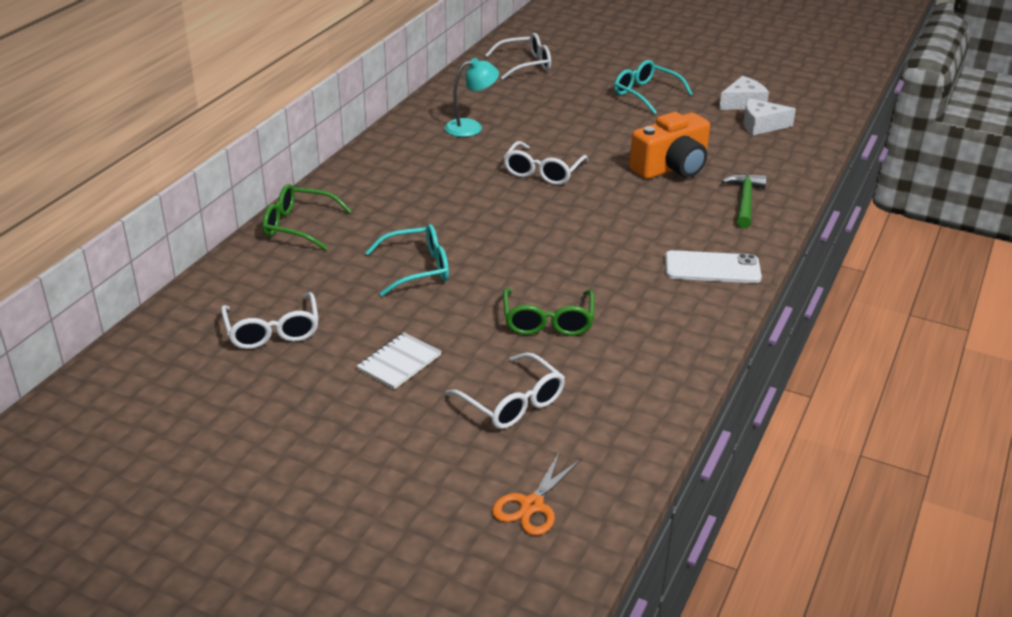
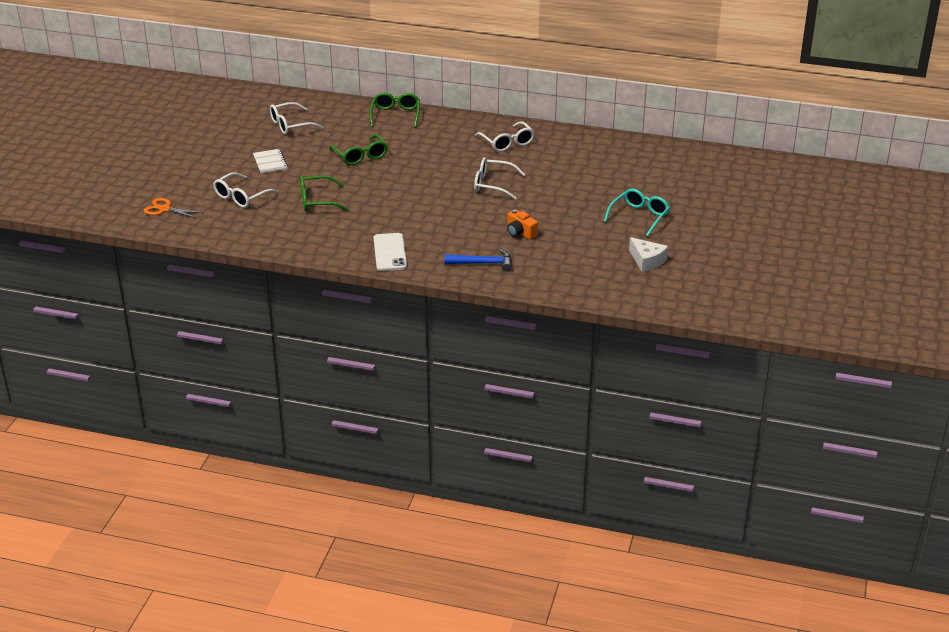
camera: 80 degrees right, 0 degrees up
white notebook [357,332,441,390] -> white notebook turned 45 degrees clockwise [253,149,288,173]
turquoise glasses [365,224,449,296] -> green glasses [329,134,388,165]
turquoise lamp [445,58,499,137] -> none
white glasses [485,33,551,80] -> white glasses moved to [475,121,535,152]
orange camera [629,112,710,179] -> orange camera [507,209,538,240], size x0.55
green hammer [722,174,767,228] -> blue hammer [444,249,512,272]
white cheese [743,98,796,135] -> none

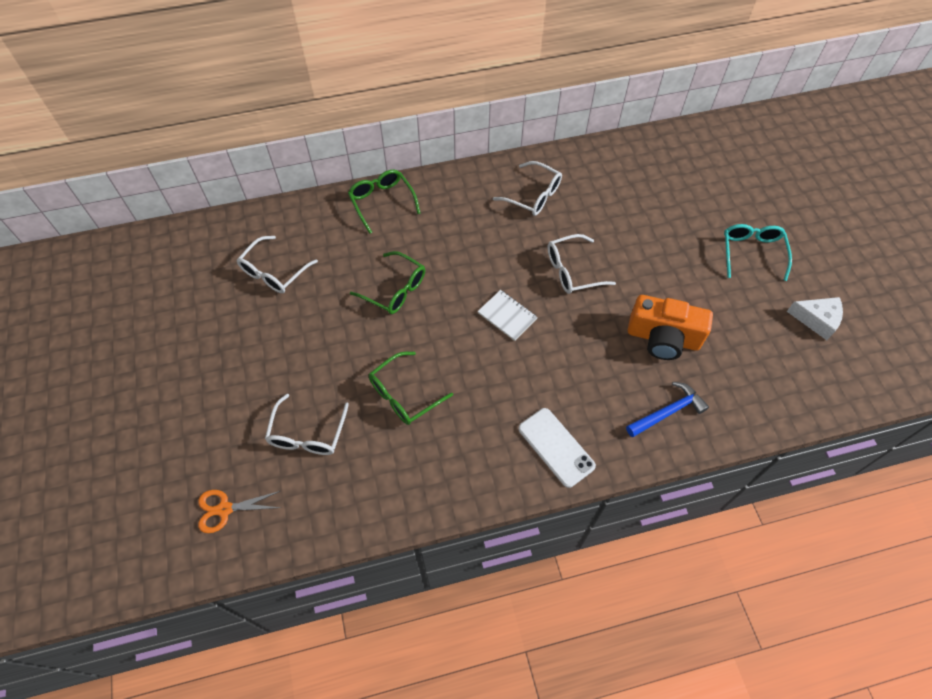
camera: 30 degrees left, 25 degrees up
white notebook [253,149,288,173] -> white notebook moved to [478,290,538,341]
orange camera [507,209,538,240] -> orange camera [628,295,713,360], size x1.83

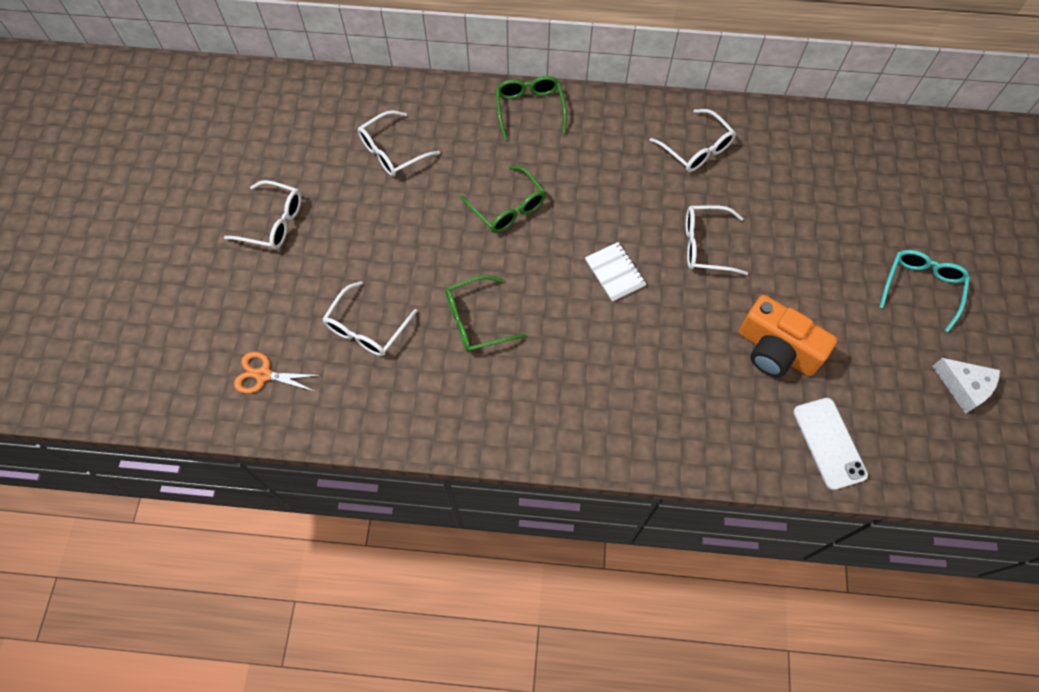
camera: 20 degrees right, 5 degrees up
white phone [519,408,596,488] -> white phone moved to [793,398,868,490]
blue hammer [626,382,709,437] -> none
none -> white glasses [224,180,301,249]

